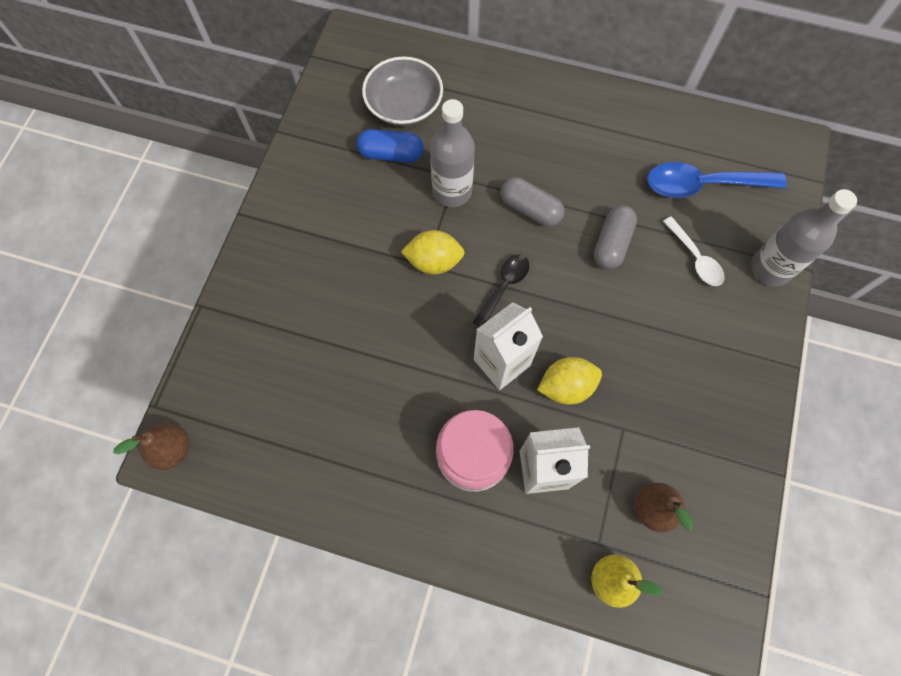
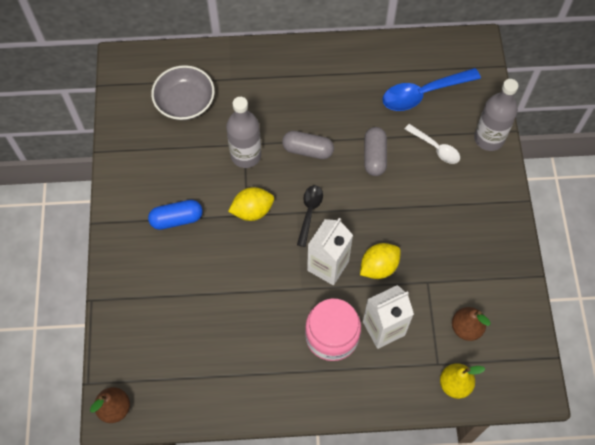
camera: 20 degrees left, 5 degrees down
blue capsule [357,129,424,163] -> blue capsule moved to [148,200,203,230]

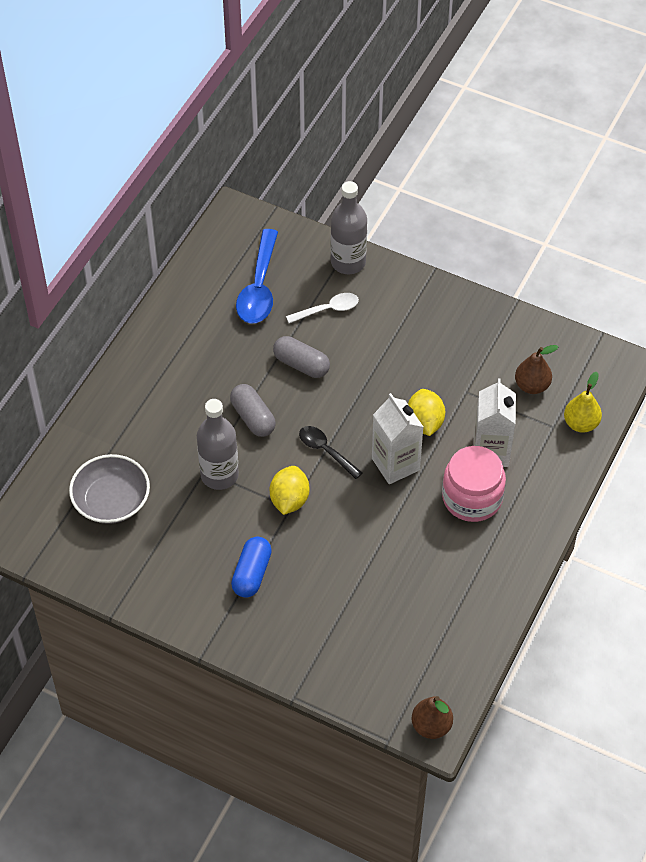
camera: 60 degrees left, 10 degrees down
grey capsule [282,131,334,159] -> grey capsule turned 75 degrees counterclockwise [230,384,276,437]

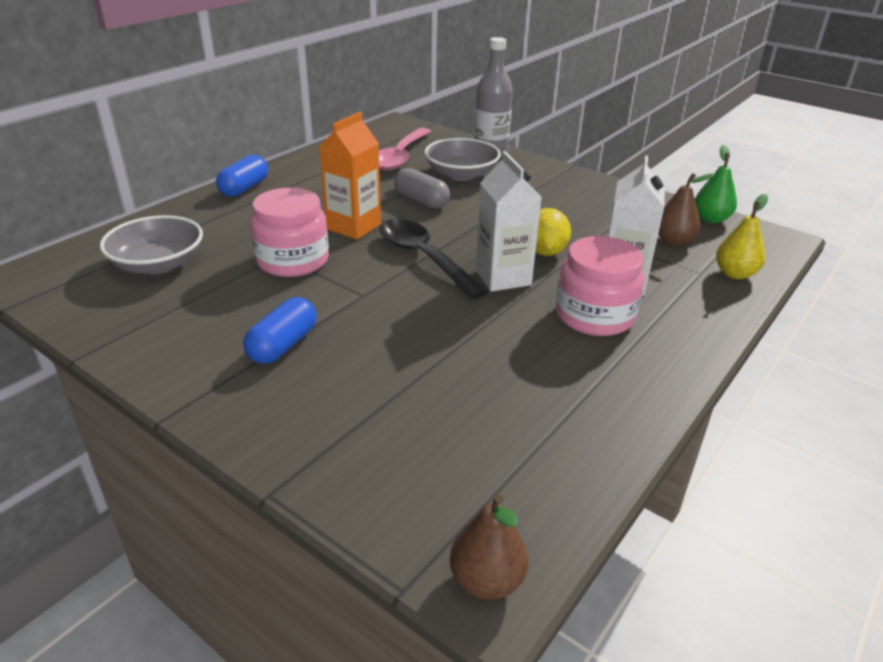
camera: 10 degrees right, 20 degrees down
grey bottle [197,399,239,490] -> pink jar [250,188,329,277]
grey capsule [230,384,276,437] -> orange carton [319,112,381,240]
blue spoon [236,229,278,324] -> pink spoon [379,128,431,171]
yellow lemon [270,466,309,515] -> none
white spoon [286,293,359,323] -> grey bowl [424,138,501,181]
black spoon [299,426,362,479] -> black spoon [379,219,488,300], size x1.68
none -> blue capsule [216,155,268,197]
none -> green pear [695,145,737,223]

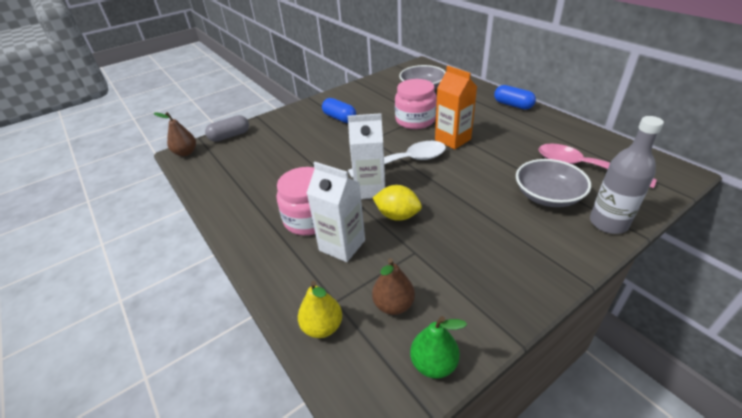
camera: 110 degrees right, 5 degrees up
black spoon [379,219,488,300] -> white spoon [348,141,446,178]
grey capsule [394,168,450,209] -> grey capsule moved to [205,115,249,142]

